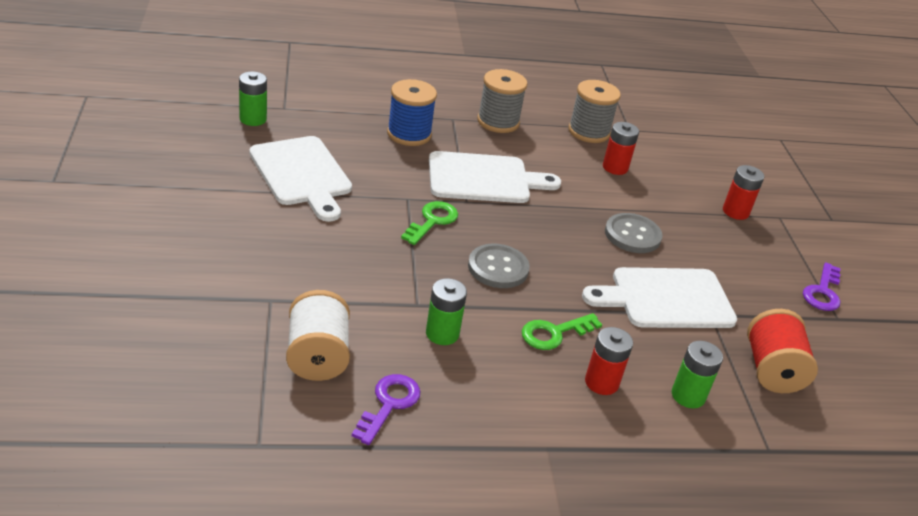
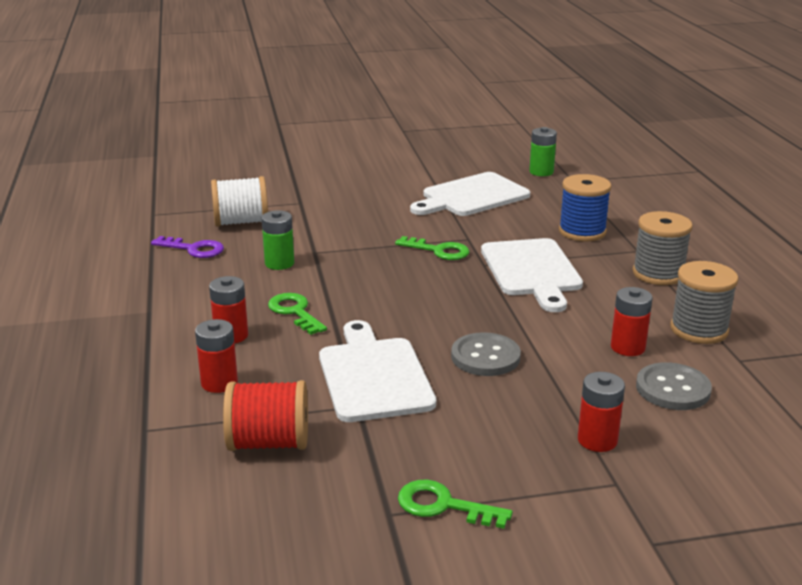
camera: 90 degrees right, 10 degrees down
grey button [468,244,530,288] -> grey button moved to [636,362,712,410]
green battery [672,341,723,408] -> red battery [195,319,238,393]
purple key [803,262,841,311] -> green key [398,480,513,529]

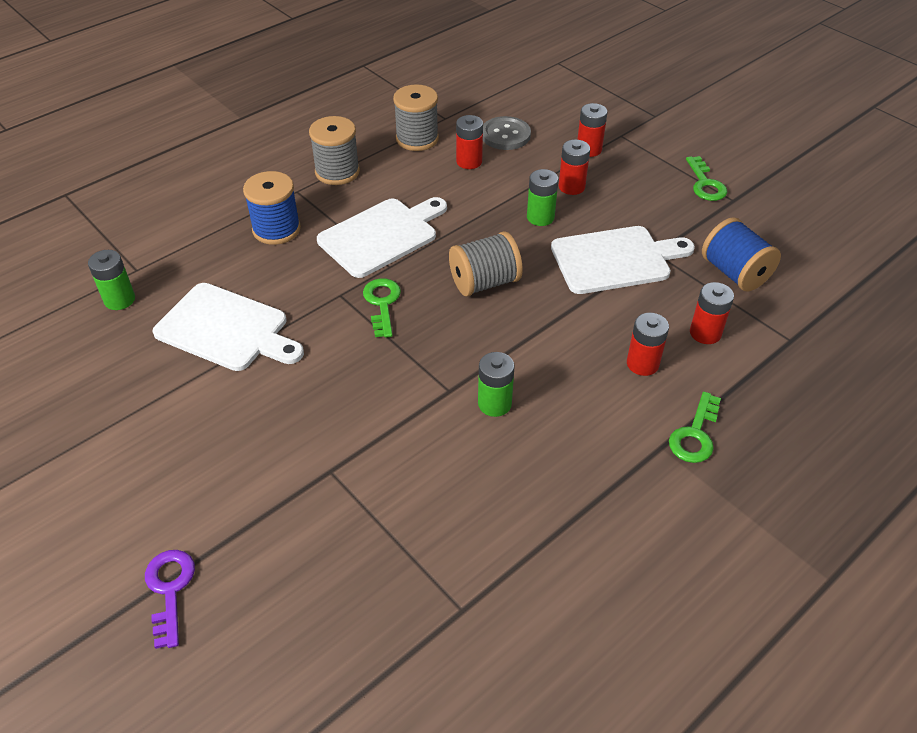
camera: 120 degrees left, 20 degrees up
purple key [151,236,224,258] -> purple key moved to [145,550,195,649]
white spool [211,176,268,227] -> none
red spool [223,380,308,451] -> blue spool [702,217,781,292]
green key [268,293,327,335] -> green key moved to [669,392,721,463]
white cutting board [319,320,436,422] -> white cutting board turned 150 degrees counterclockwise [551,226,695,294]
grey button [451,332,521,376] -> green battery [527,169,558,226]
none -> grey spool [449,231,523,297]
none -> red battery [559,139,590,195]

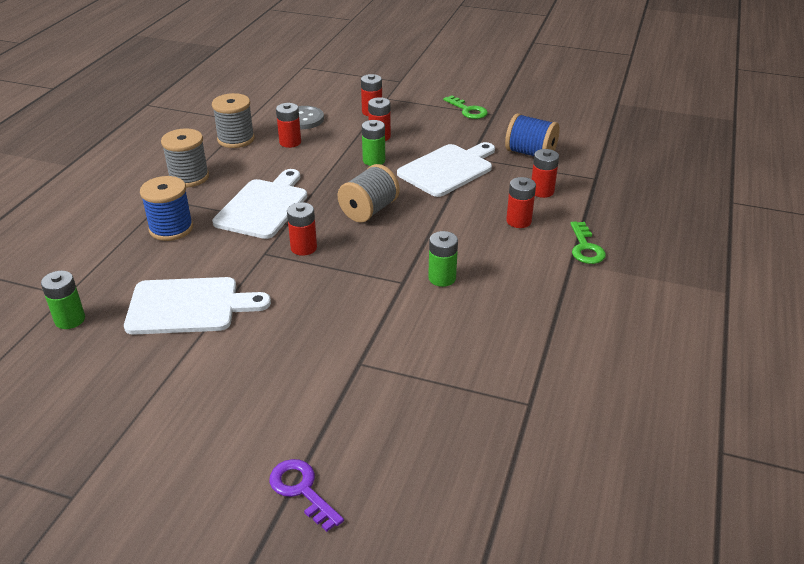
camera: 30 degrees left, 10 degrees down
green key [363,278,401,338] -> red battery [287,202,317,256]

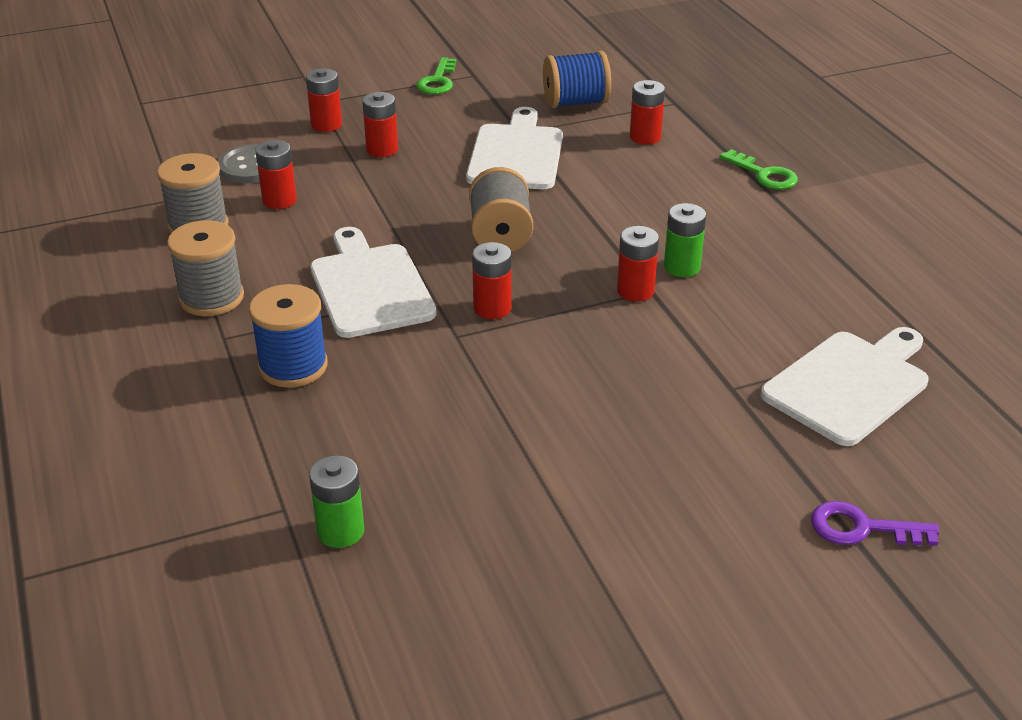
camera: 40 degrees left, 0 degrees up
white cutting board [124,277,271,335] -> white cutting board moved to [761,327,929,446]
green battery [362,120,385,166] -> none
green key [443,95,488,119] -> green key turned 90 degrees clockwise [416,57,456,94]
red battery [506,177,536,228] -> red battery moved to [617,226,659,302]

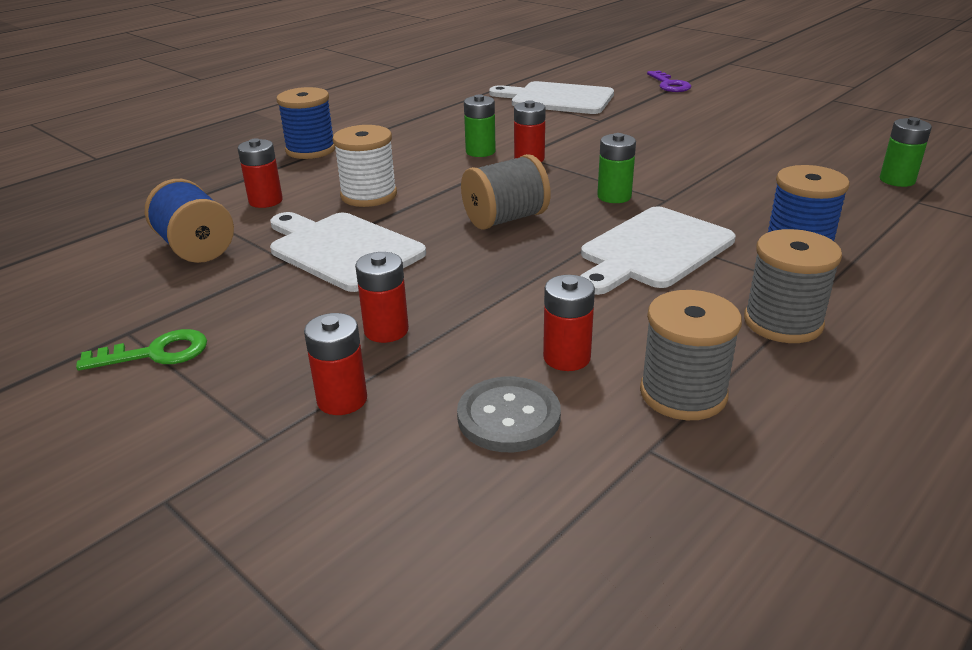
camera: 115 degrees left, 5 degrees down
white cutting board [466,107,563,189] -> white cutting board turned 60 degrees clockwise [270,212,426,292]
red battery [472,242,512,319] -> green battery [597,133,636,203]
green key [719,149,798,190] -> blue spool [276,87,336,159]
none -> white spool [333,125,397,207]

